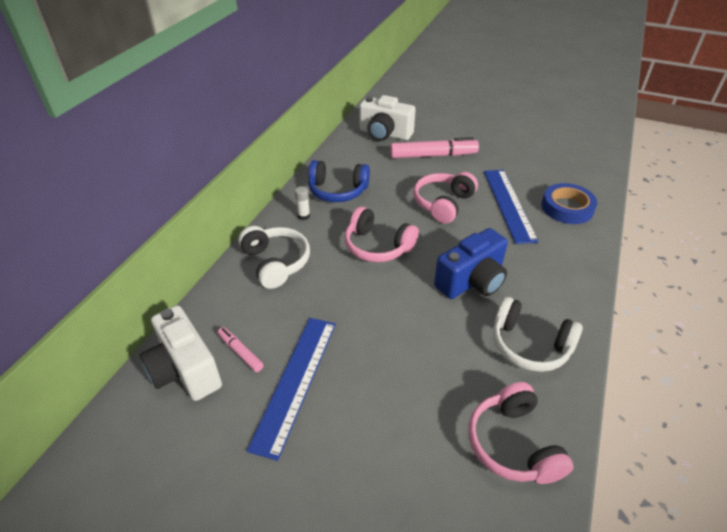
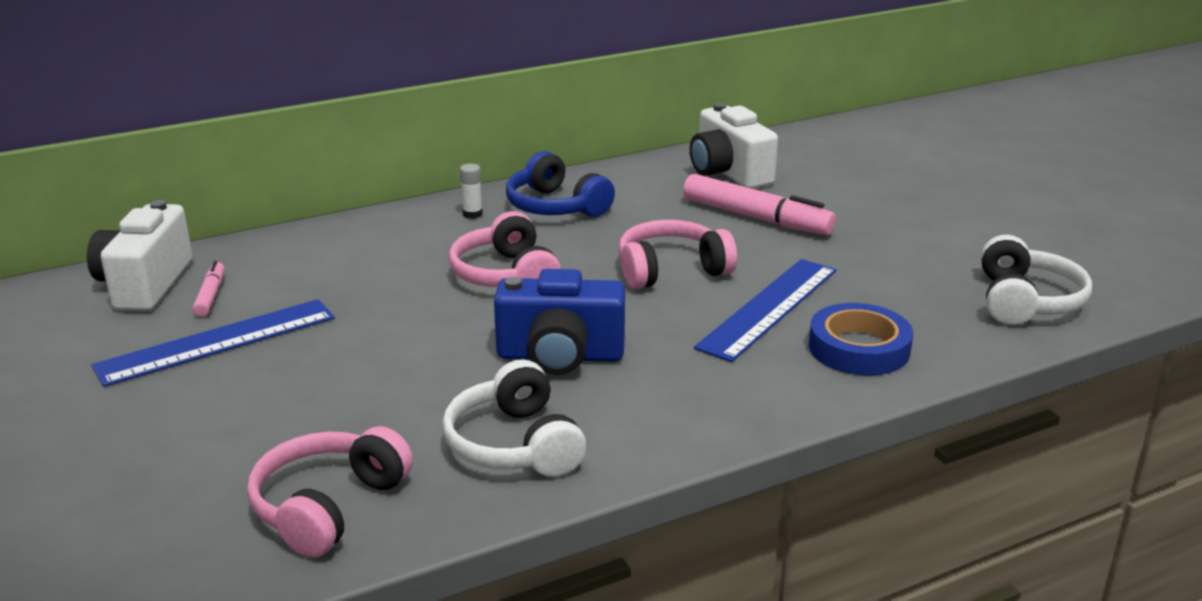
camera: 40 degrees right, 15 degrees down
white headphones [238,226,310,289] -> white headphones moved to [981,235,1092,325]

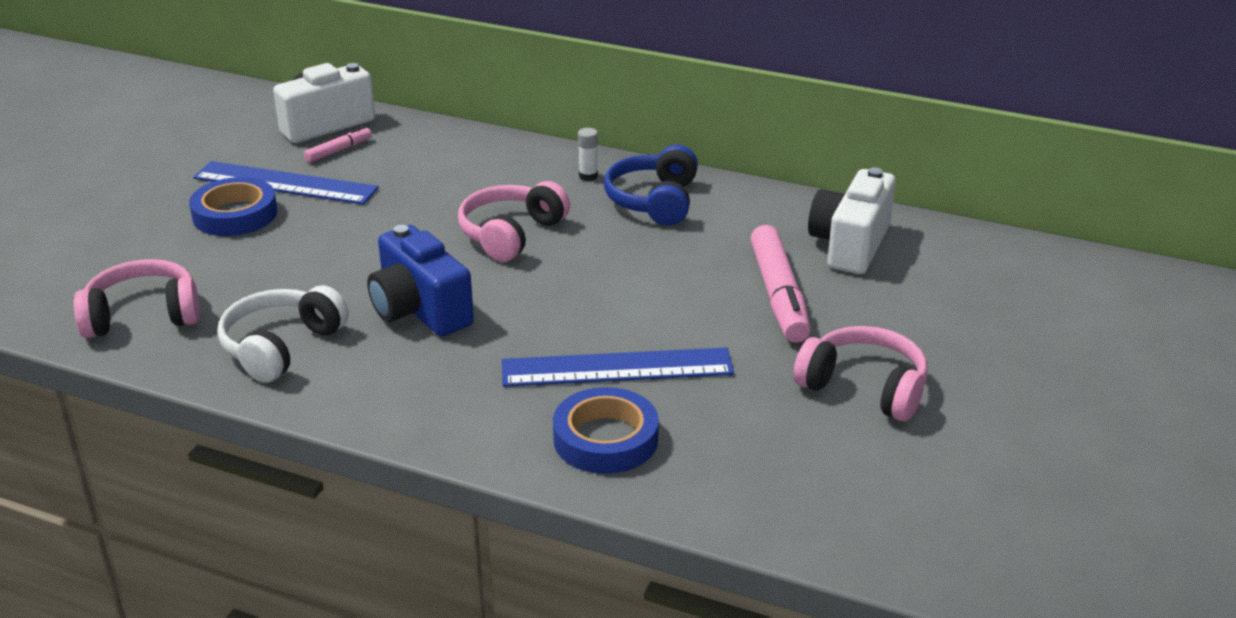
camera: 50 degrees right, 5 degrees up
pink headphones [619,220,737,289] -> pink headphones moved to [793,326,928,422]
white headphones [981,235,1092,325] -> none
none -> blue tape [189,177,277,236]

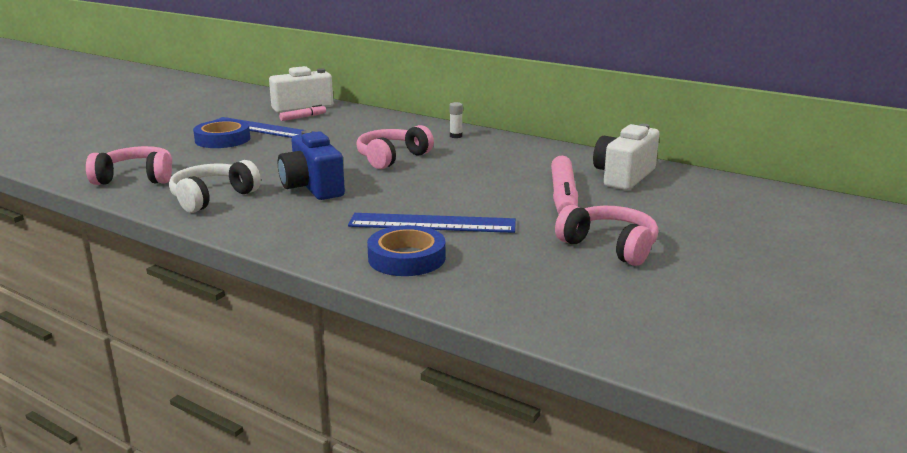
camera: 10 degrees right, 10 degrees down
blue headphones [604,145,698,226] -> none

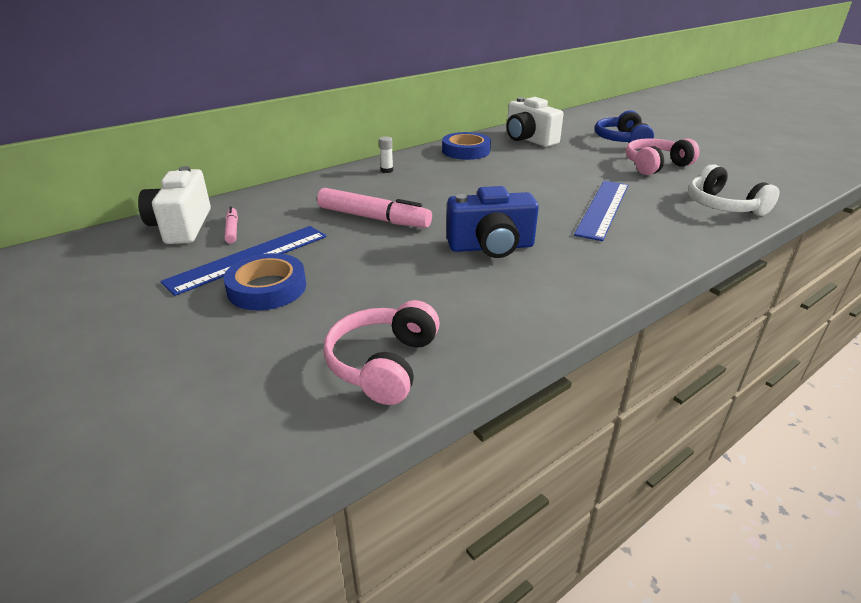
camera: 70 degrees left, 10 degrees up
white headphones [169,160,261,213] -> white headphones moved to [689,164,780,216]
pink headphones [356,125,434,169] -> none
blue tape [367,225,446,276] -> blue tape moved to [442,132,491,160]
pink marker [551,156,578,214] -> pink marker moved to [317,188,432,228]
none -> blue headphones [595,110,654,150]

